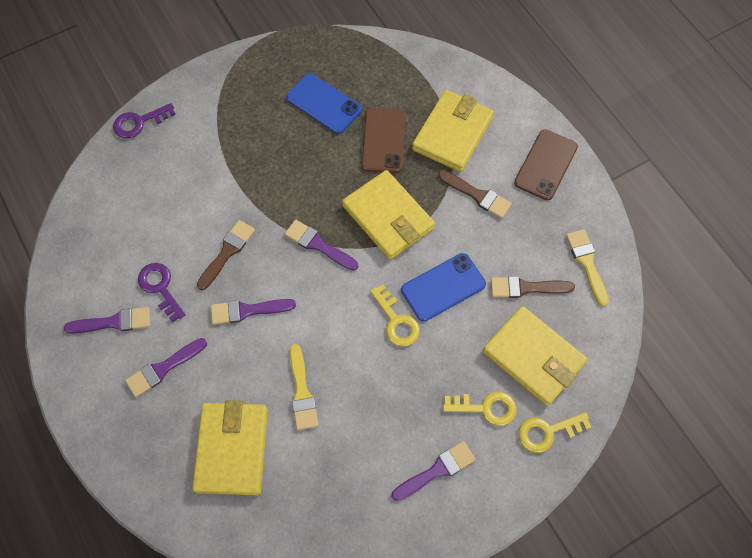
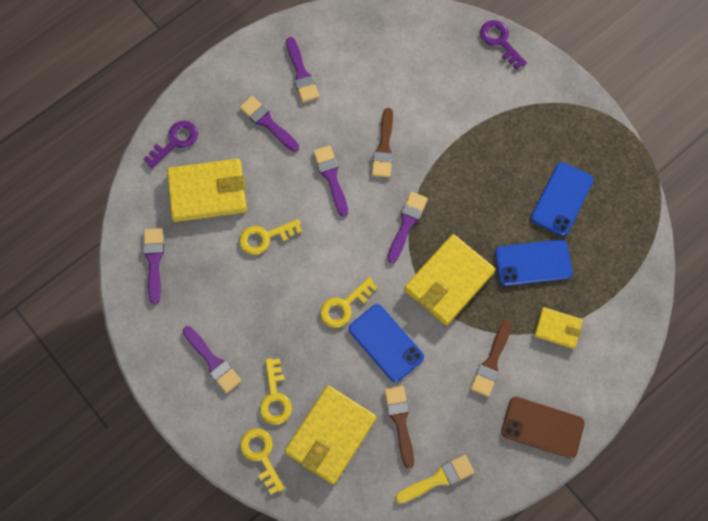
camera: 80 degrees right, 5 degrees up
purple key [138,263,186,322] -> purple key moved to [143,121,198,169]
brown brush [197,220,255,290] -> brown brush turned 75 degrees clockwise [372,108,393,178]
yellow brush [290,344,318,430] -> yellow key [239,219,302,255]
brown phone [362,108,405,173] -> blue phone [495,240,573,286]
yellow wallet [412,90,494,172] -> yellow wallet [534,307,583,349], size x0.54
none -> purple brush [143,228,164,304]

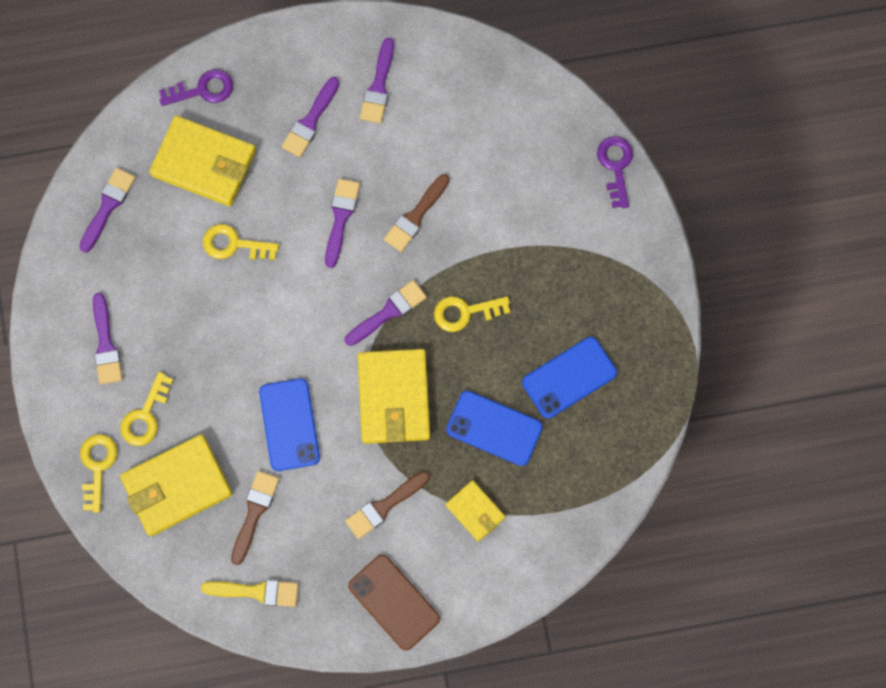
camera: 30 degrees right, 5 degrees up
purple brush [240,96,299,152] -> purple brush turned 135 degrees counterclockwise [282,77,339,157]
yellow key [320,277,378,328] -> yellow key moved to [434,296,510,332]
yellow wallet [404,234,496,325] -> yellow wallet turned 75 degrees counterclockwise [358,349,430,444]

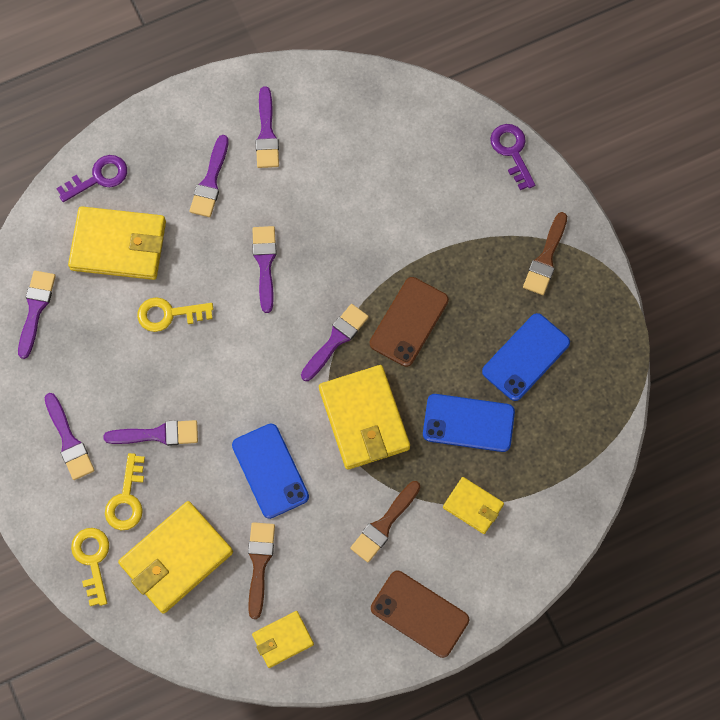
camera: 15 degrees left, 5 degrees down
yellow brush [201,580,298,607] -> yellow wallet [252,611,314,668]
brown brush [384,174,450,252] -> brown brush moved to [523,212,567,295]
yellow key [434,296,510,332] -> brown phone [370,277,449,367]
none -> purple brush [103,420,198,446]

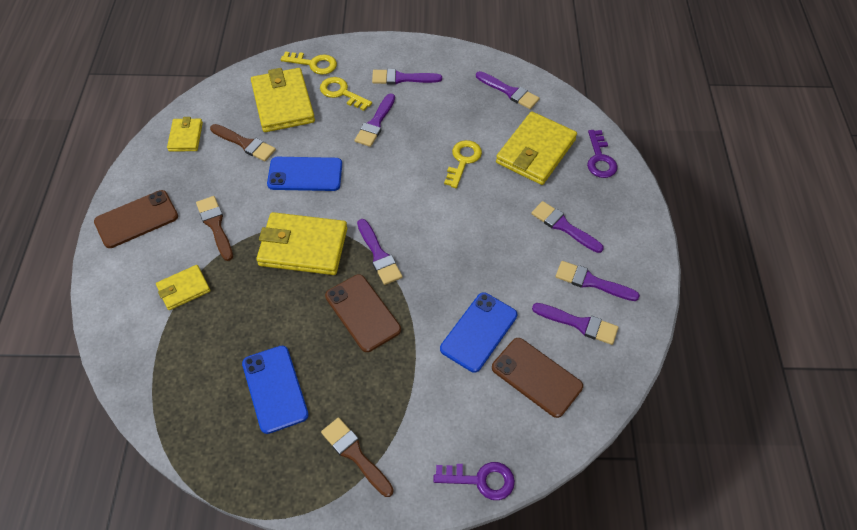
camera: 115 degrees right, 15 degrees down
purple brush [252,226,277,313] -> purple brush moved to [532,303,619,345]
blue phone [423,394,515,452] -> blue phone moved to [440,292,517,373]
none -> brown phone [492,338,583,418]

